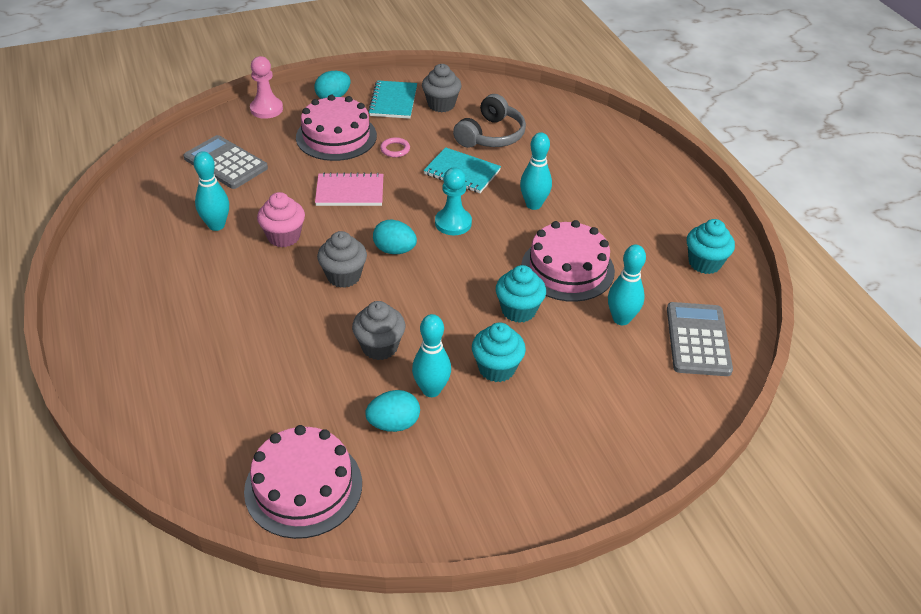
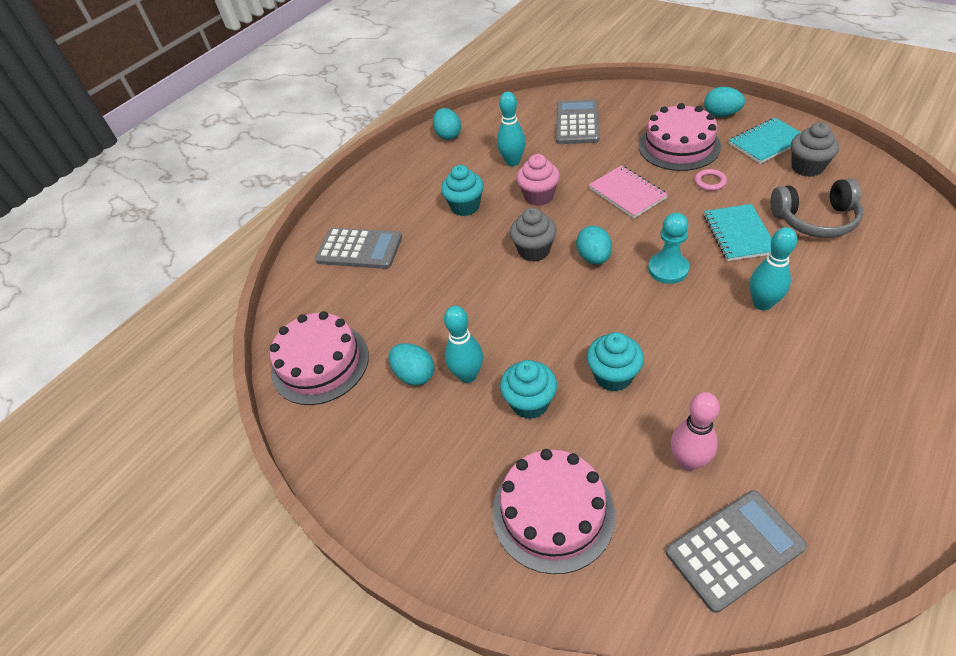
camera: 65 degrees right, 5 degrees up
pink pawn [250,56,283,119] -> none
grey cupcake [352,301,405,360] -> none
pink cake [521,220,615,302] -> pink cake moved to [492,449,616,574]
turquoise bowling pin [608,245,646,325] -> pink bowling pin [671,392,720,471]
turquoise cupcake [687,219,735,274] -> turquoise cupcake moved to [441,165,484,216]
none -> grey calculator [315,228,402,269]
none -> turquoise egg [433,108,461,140]

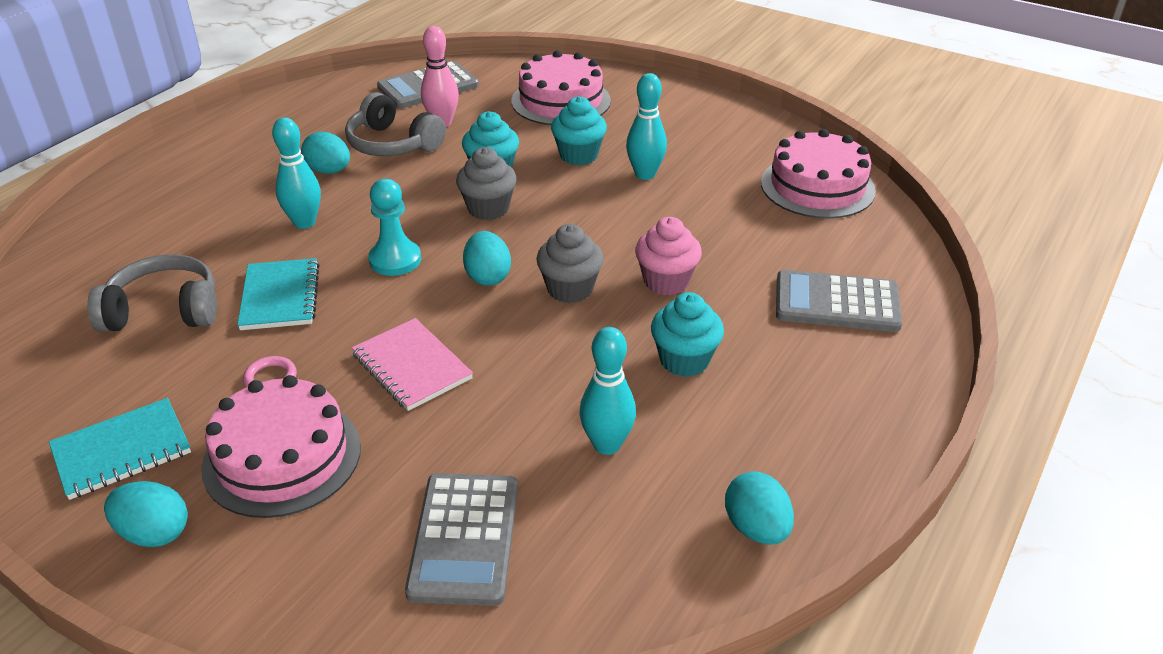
camera: 170 degrees right, 10 degrees down
turquoise egg [389,343,435,386] -> turquoise egg moved to [301,132,350,174]
pink cupcake [516,154,560,206] -> pink cupcake moved to [635,217,702,295]
grey cupcake [791,122,839,177] -> grey cupcake moved to [456,147,517,220]
none -> grey headphones [345,92,446,156]

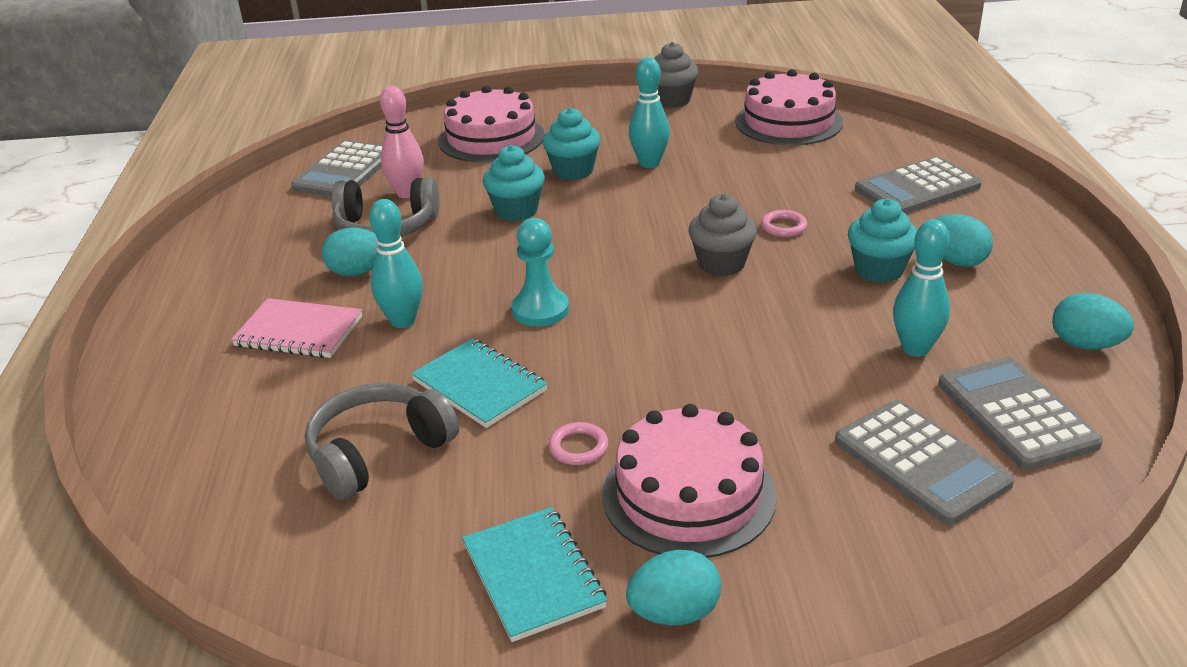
camera: 35 degrees left, 5 degrees down
turquoise notebook [49,398,191,500] -> turquoise notebook turned 45 degrees counterclockwise [462,507,607,642]
pink notebook [352,318,473,411] -> pink notebook moved to [231,298,362,358]
grey cupcake [456,147,517,220] -> grey cupcake moved to [655,42,699,108]
turquoise egg [463,231,511,286] -> turquoise egg moved to [935,214,993,267]
pink cupcake [635,217,702,295] -> pink ring [761,210,807,237]
none -> grey calculator [938,357,1103,470]

